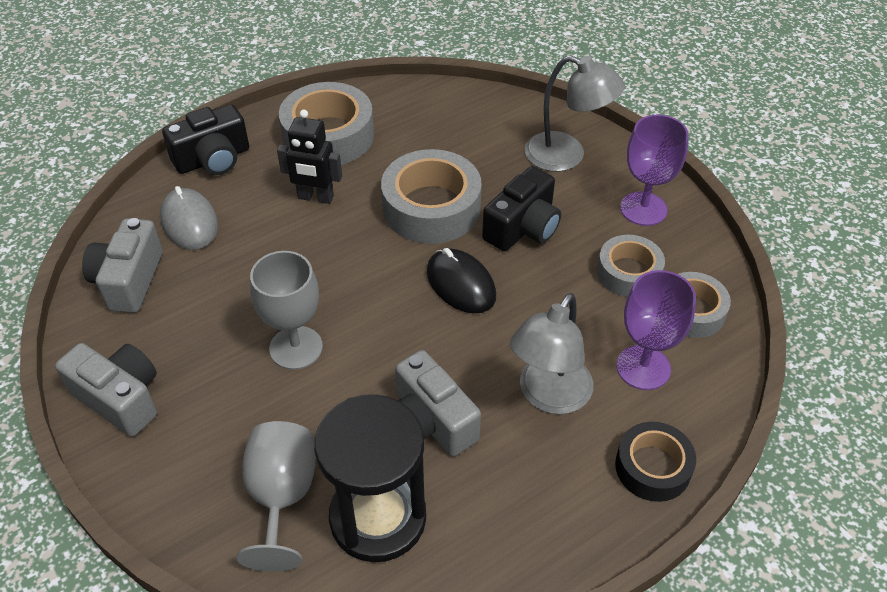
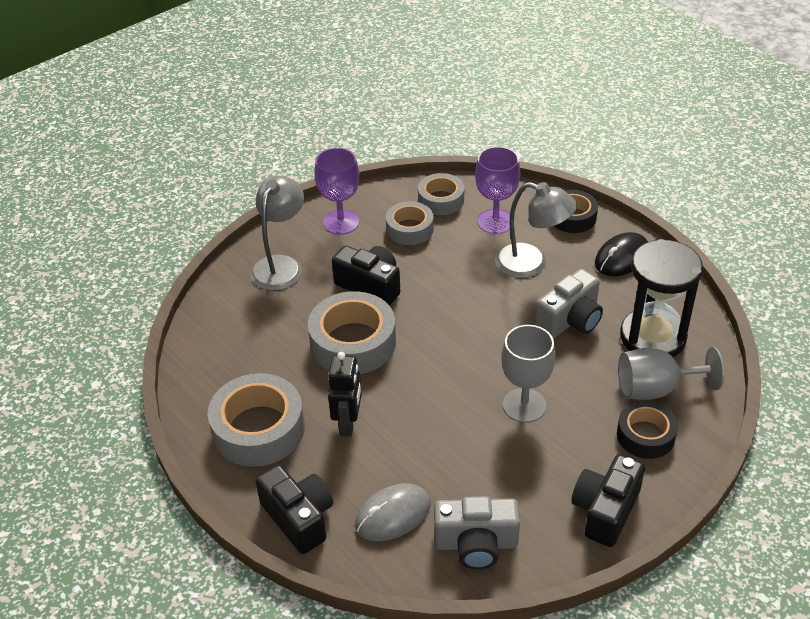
camera: 95 degrees left, 5 degrees down
grey camera [55,343,157,437] -> black camera [571,454,645,547]
black mouse [427,248,496,313] -> black mouse moved to [595,232,648,276]
none -> black tape [617,401,678,459]

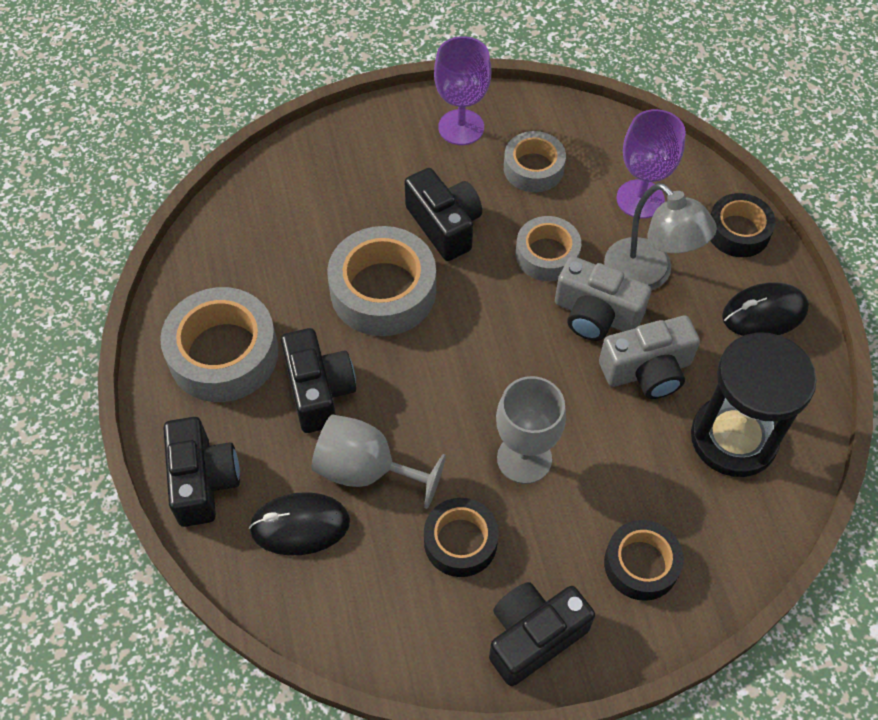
camera: 25 degrees right, 15 degrees up
grey lamp [250,176,304,291] -> none
black robot [328,352,362,437] -> black camera [281,328,356,433]
grey mouse [355,483,431,541] -> black mouse [249,492,350,556]
grey tape [418,173,464,215] -> grey tape moved to [516,216,581,281]
grey camera [434,496,520,569] -> grey camera moved to [555,256,651,341]
grey goblet [618,347,724,400] -> grey goblet moved to [311,414,446,509]
none -> black tape [424,498,499,577]

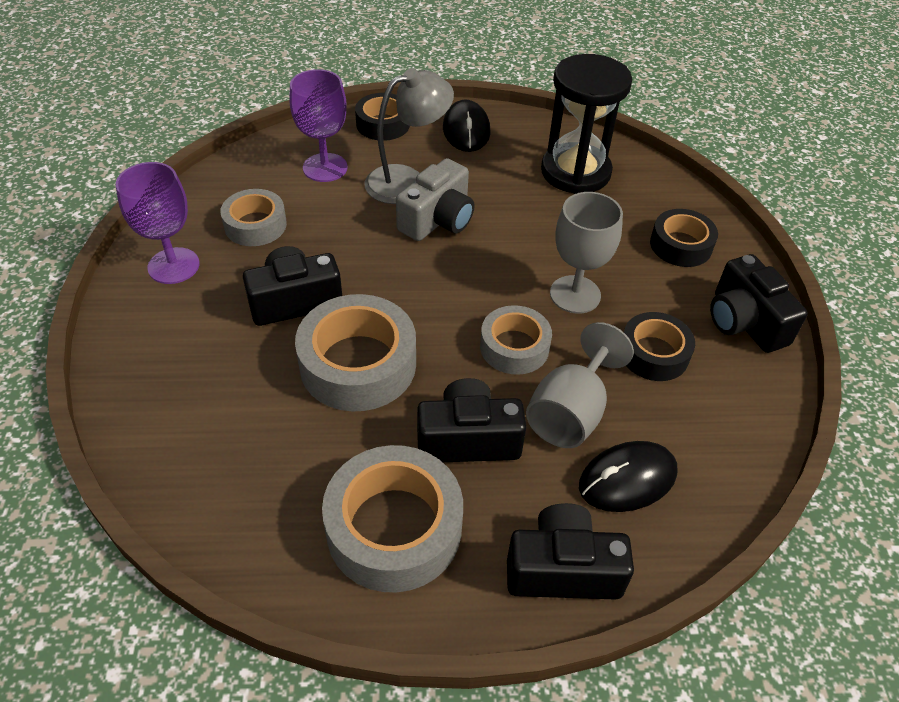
camera: 80 degrees left, 10 degrees down
black mouse [249,492,350,556] -> black mouse turned 60 degrees clockwise [579,441,678,512]
grey tape [516,216,581,281] -> grey tape moved to [480,305,552,375]
grey camera [599,316,700,399] -> none

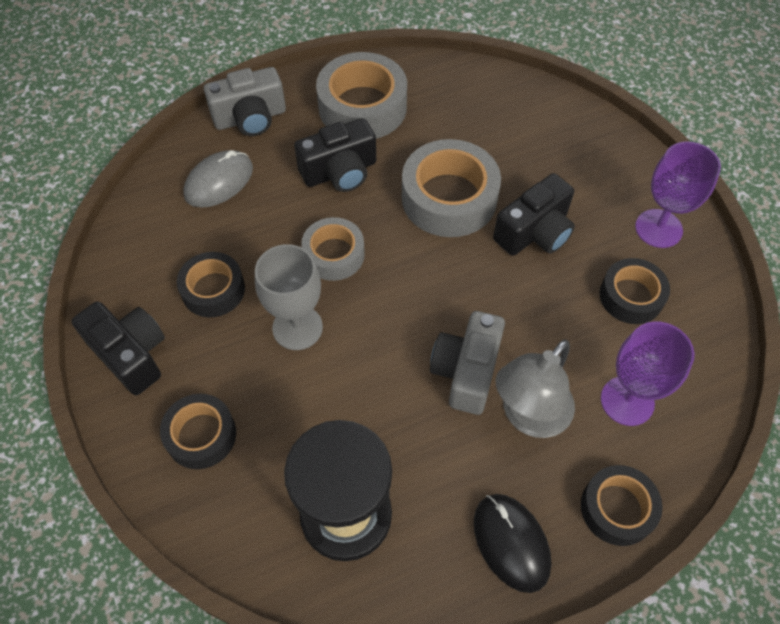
camera: 160 degrees right, 10 degrees up
grey tape [220,189,287,246] -> black tape [599,258,670,324]
black camera [507,503,634,600] -> grey camera [204,67,286,136]
grey goblet [526,322,634,448] -> none
black mouse [579,441,678,512] -> grey mouse [183,150,253,208]

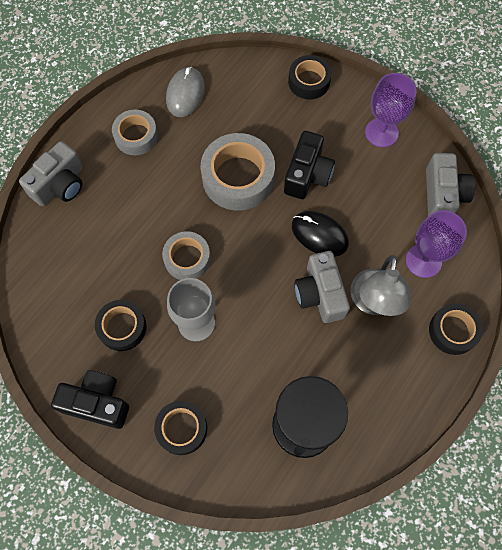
camera: 30 degrees left, 10 degrees up
grey mouse [183,150,253,208] -> grey mouse moved to [166,67,205,117]
black camera [294,118,376,192] -> none
grey tape [316,52,407,139] -> grey tape [112,110,158,155], size x0.61
black mouse [474,494,551,593] -> black mouse moved to [292,211,349,257]
black tape [599,258,670,324] -> black tape moved to [288,55,332,100]
none -> grey camera [426,153,475,216]

